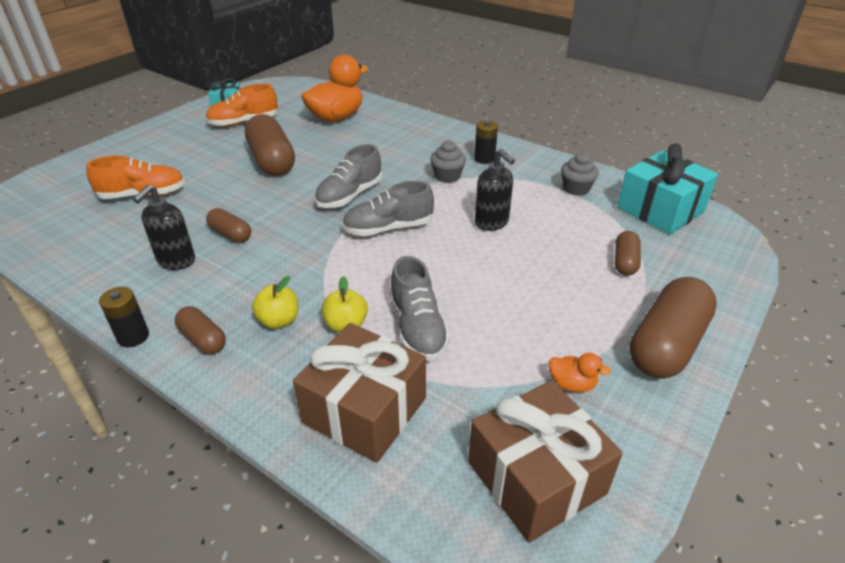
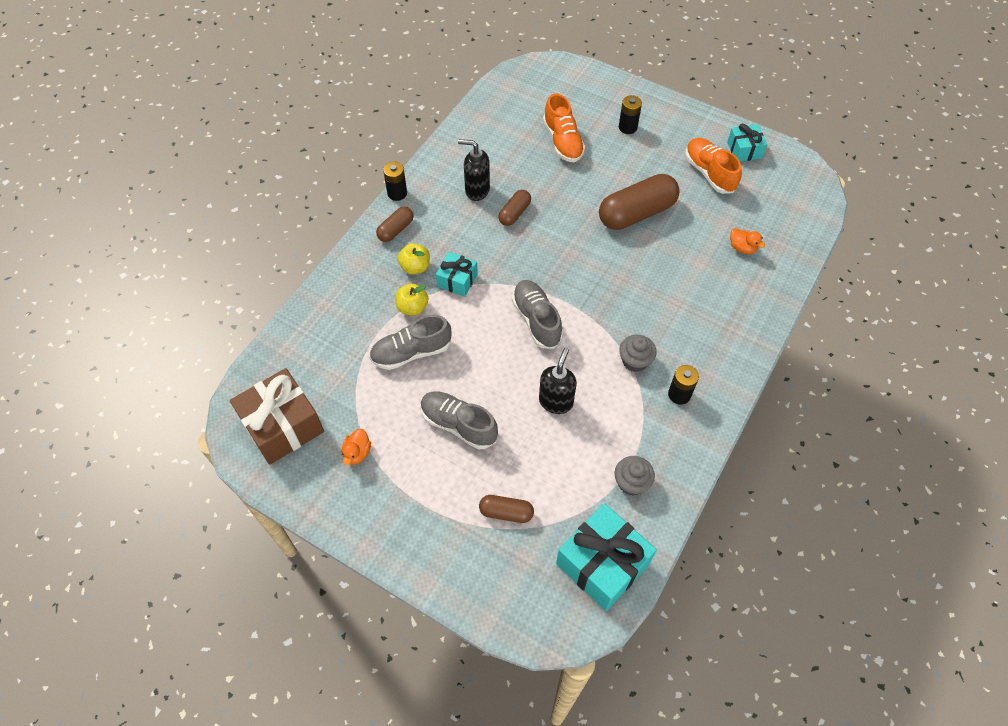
camera: 85 degrees right, 20 degrees up
brown gift [293,323,426,463] -> none
orange duck [302,55,368,122] -> orange duck [730,228,765,254], size x0.44
grey shoe [315,144,382,208] -> grey shoe moved to [421,392,498,449]
black soap dispenser [475,149,515,231] -> black soap dispenser turned 150 degrees clockwise [539,347,577,414]
brown capsule [629,277,717,379] -> none
none -> turquoise gift [436,252,478,297]
none -> black battery [619,95,642,134]

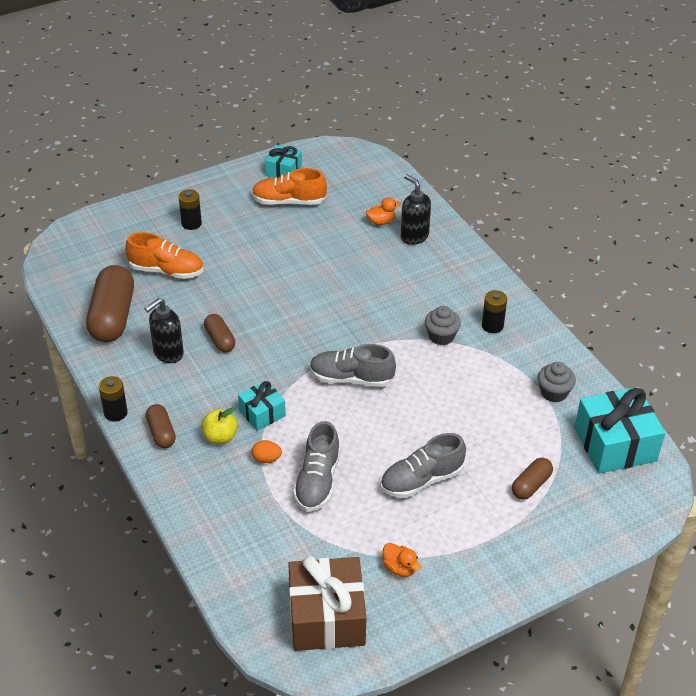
camera: 60 degrees left, 15 degrees down
yellow apple [395,284,428,316] -> orange egg [252,440,282,463]
black soap dispenser [539,347,577,414] -> black soap dispenser moved to [401,174,431,245]
brown capsule [599,174,680,230] -> brown capsule moved to [86,265,134,342]

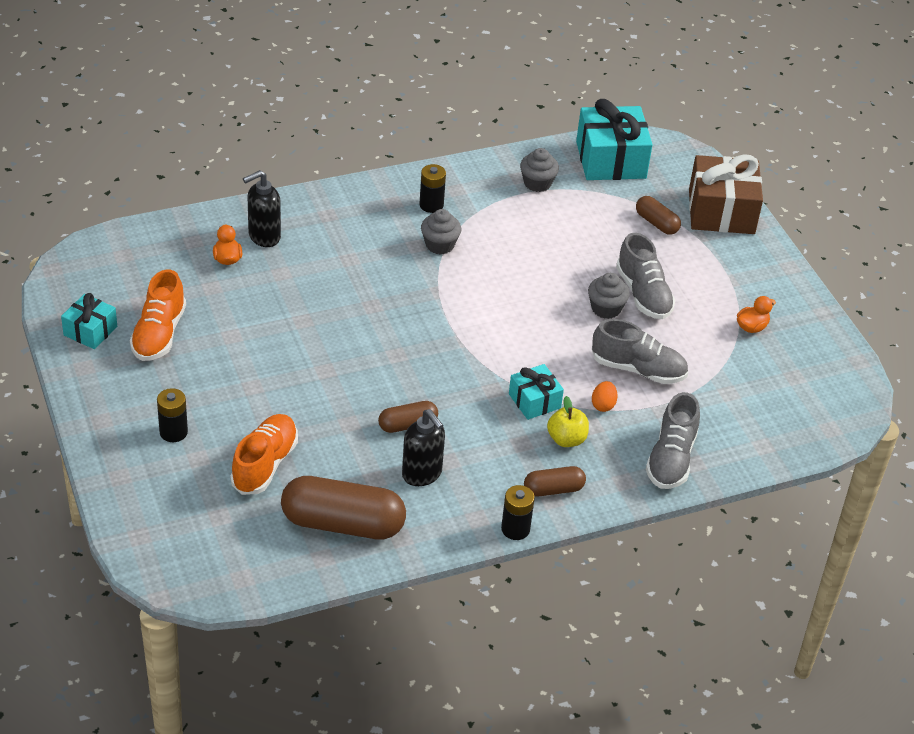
camera: 85 degrees left, 0 degrees up
brown gift [288,556,366,651] -> brown gift moved to [689,154,763,234]
grey shoe [309,344,396,387] -> grey shoe moved to [646,392,700,489]
none -> grey cupcake [588,273,630,319]

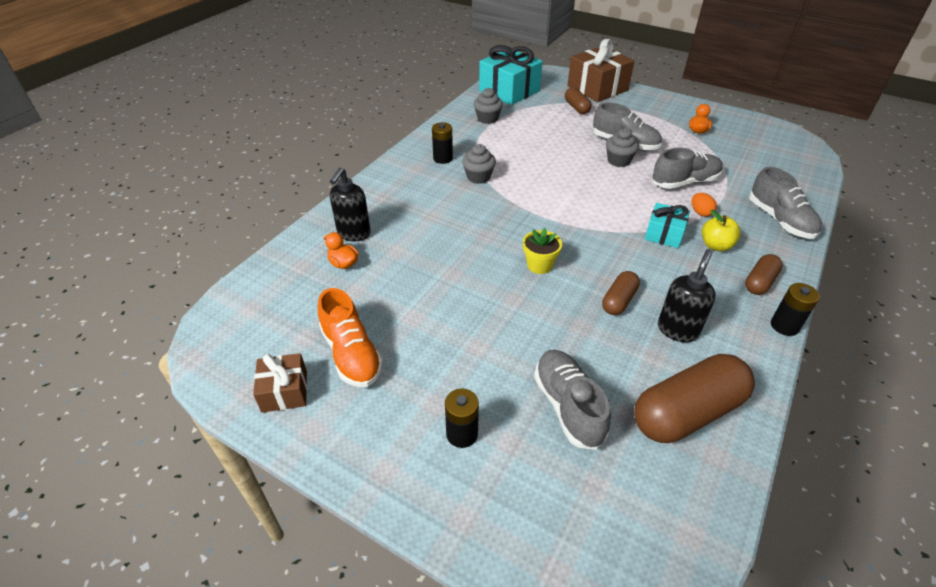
camera: 35 degrees left, 0 degrees up
turquoise gift [61,293,117,349] -> brown gift [253,353,307,413]
orange shoe [230,414,298,495] -> grey shoe [534,350,611,450]
black soap dispenser [402,409,445,486] -> black soap dispenser turned 75 degrees counterclockwise [658,249,716,342]
brown capsule [636,196,681,235] -> brown capsule turned 60 degrees clockwise [565,87,592,114]
none -> yellow flower pot [523,228,562,274]

